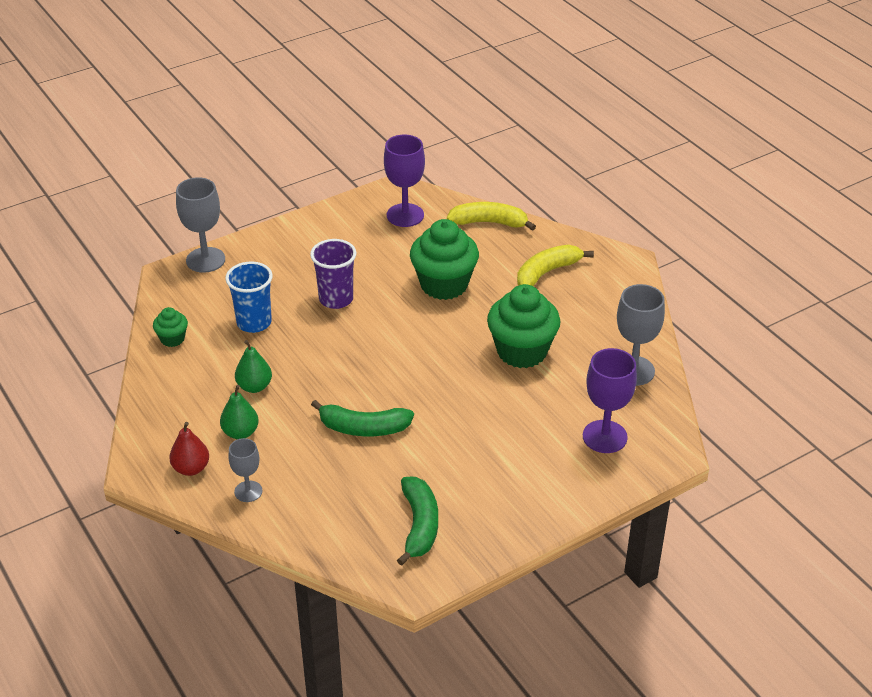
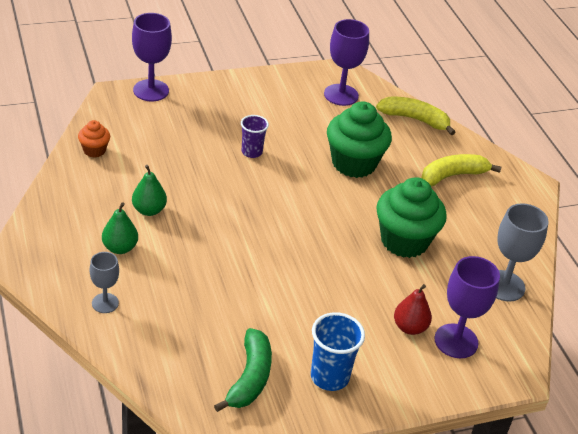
camera: 10 degrees right, 0 degrees up
green cupcake [153,307,188,347] -> orange cupcake [78,120,110,158]
red pear [169,422,209,476] -> red pear moved to [394,284,432,335]
grey goblet [176,177,225,273] -> purple goblet [132,13,172,101]
blue cup [225,262,273,333] -> blue cup moved to [311,312,365,391]
purple cup [310,239,356,309] -> purple cup [241,115,269,158], size x0.66
green banana [311,400,414,436] -> none

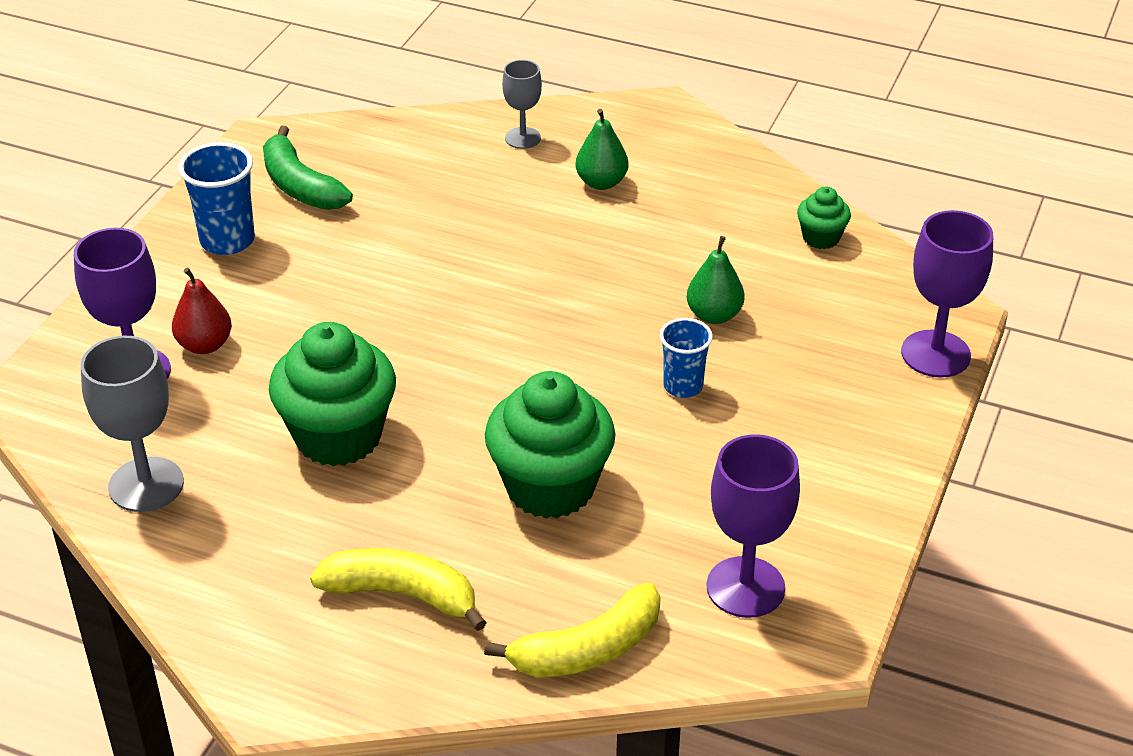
camera: 135 degrees right, 0 degrees up
orange cupcake [78,120,110,158] -> green cupcake [797,187,851,249]
green pear [132,165,167,216] -> green pear moved to [687,236,745,324]
purple cup [241,115,269,158] -> blue cup [660,318,713,398]
yellow banana [421,154,501,187] -> yellow banana turned 90 degrees counterclockwise [310,548,487,631]

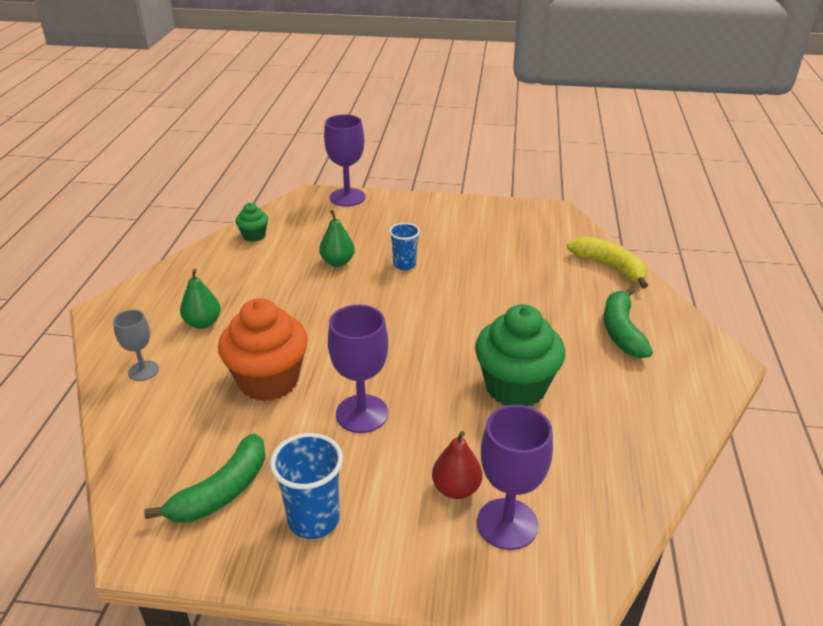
camera: 105 degrees left, 5 degrees down
grey goblet [81,336,184,512] -> none
yellow banana [310,548,487,631] -> green banana [604,287,653,358]
green cupcake [485,371,616,519] -> none
purple goblet [706,434,800,618] -> purple goblet moved to [328,305,388,433]
none -> orange cupcake [218,298,308,401]

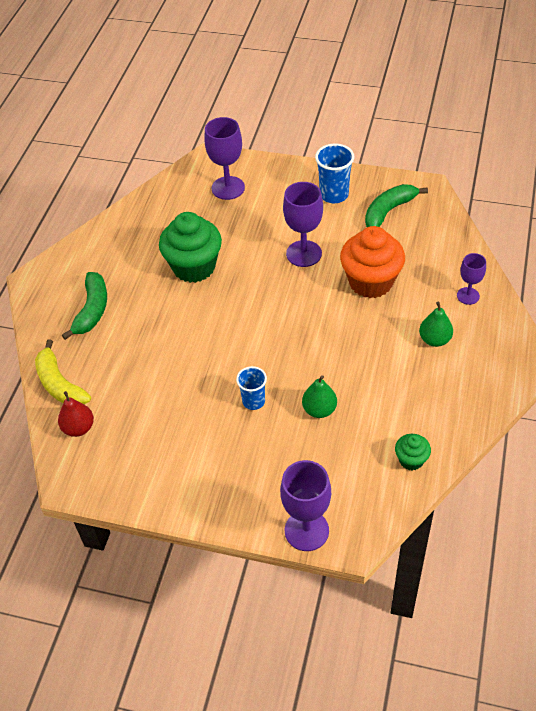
camera: 170 degrees left, 15 degrees up
grey goblet [113,310,159,381] -> purple goblet [457,253,486,305]
red pear [432,431,482,499] -> red pear moved to [58,391,94,437]

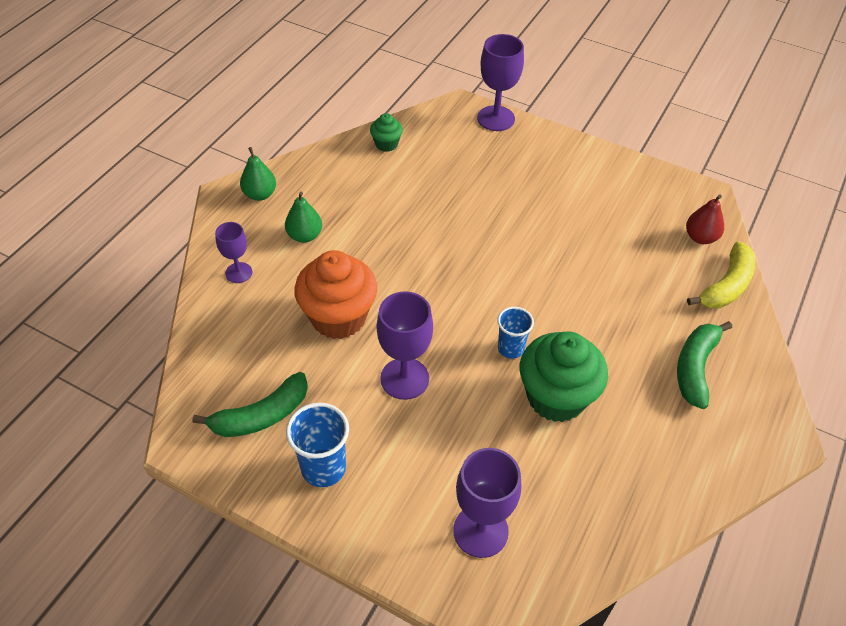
camera: 170 degrees left, 0 degrees up
yellow banana [35,340,91,404] -> yellow banana turned 60 degrees clockwise [687,242,756,308]
blue cup [236,366,267,410] -> blue cup moved to [497,307,534,359]
green pear [302,375,337,418] -> green pear moved to [240,147,276,201]

